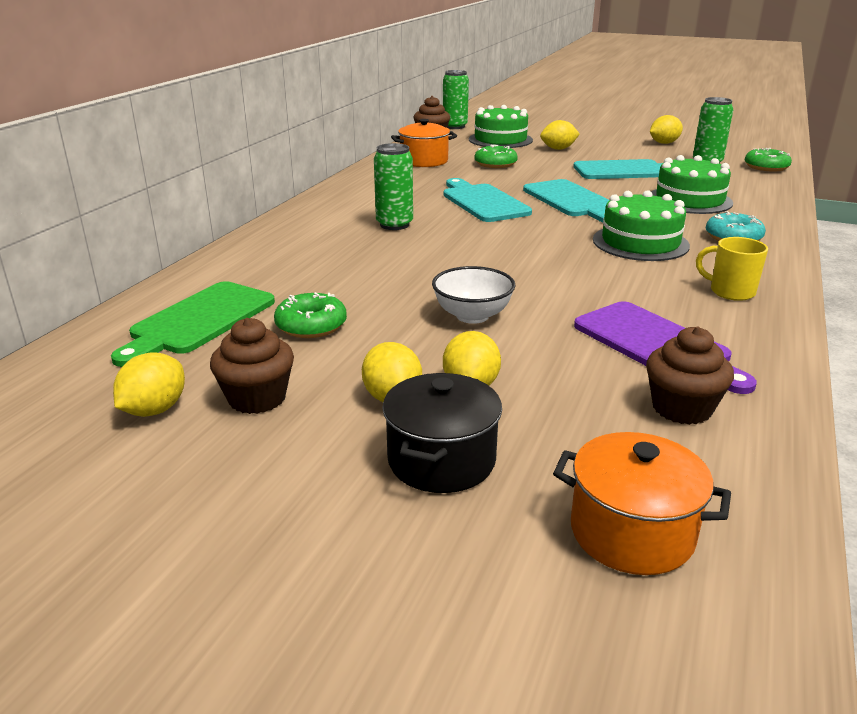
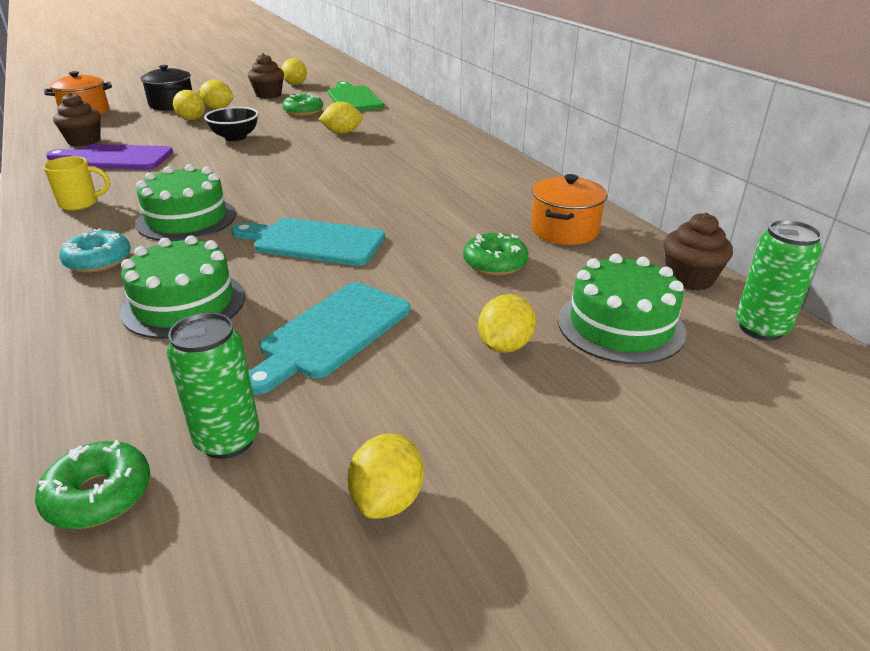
camera: 130 degrees right, 5 degrees up
green can [374,143,413,230] -> none
white bowl [432,266,516,324] -> black bowl [204,107,258,141]
turquoise cutting board [443,178,532,222] -> none
none -> yellow lemon [318,102,363,134]

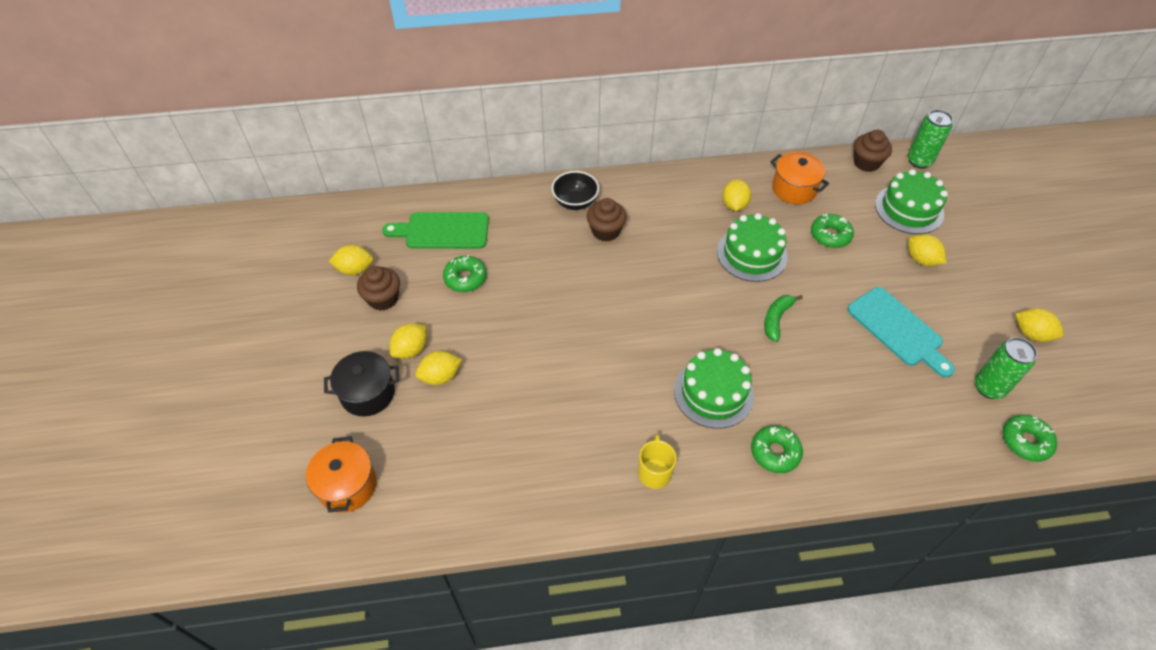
camera: 70 degrees left, 20 degrees up
purple cutting board [46,144,173,170] -> none
brown cupcake [53,93,101,146] -> brown cupcake moved to [587,198,627,242]
turquoise donut [59,228,131,273] -> green donut [751,425,803,473]
green cake [120,235,245,339] -> green cake moved to [717,213,788,282]
black bowl [204,107,258,141] -> black bowl moved to [552,171,599,210]
turquoise cutting board [231,218,385,266] -> green banana [764,295,803,342]
yellow lemon [318,102,363,134] -> yellow lemon moved to [722,179,751,211]

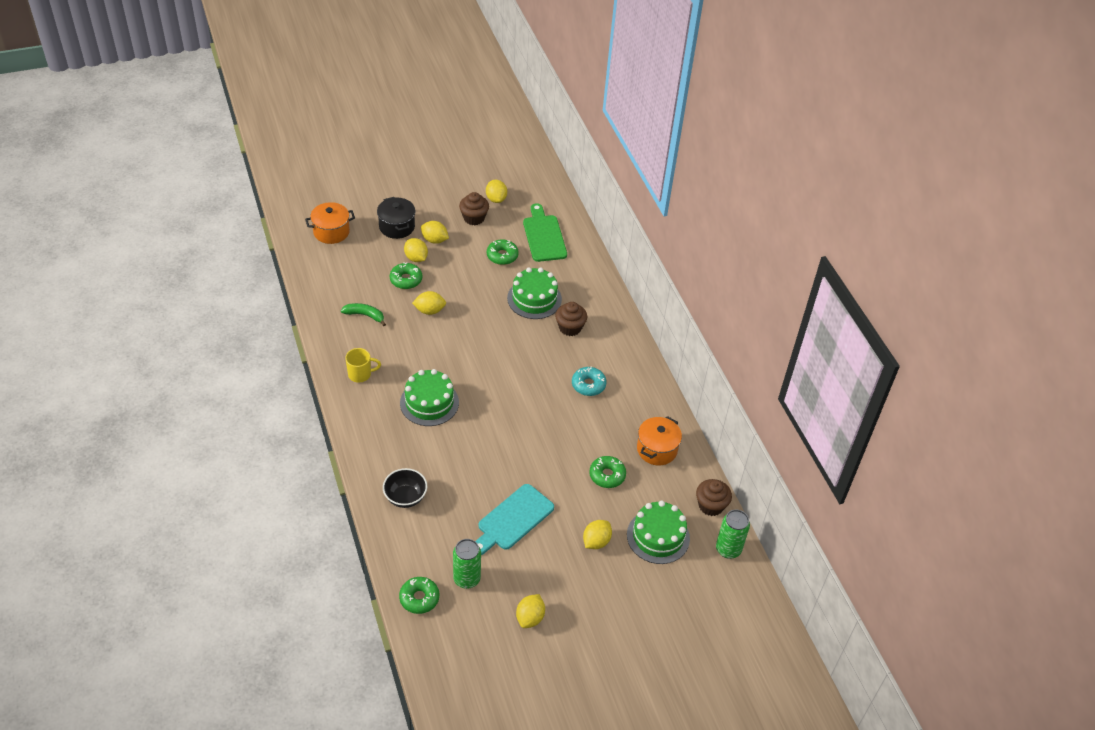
camera: 75 degrees right, 5 degrees down
black bowl [552,171,599,210] -> black bowl moved to [383,468,427,508]
green cake [717,213,788,282] -> green cake moved to [507,268,562,319]
yellow lemon [722,179,751,211] -> yellow lemon moved to [412,291,446,315]
green donut [751,425,803,473] -> green donut moved to [390,262,422,289]
green banana [764,295,803,342] -> green banana moved to [341,303,386,326]
none -> turquoise donut [572,367,607,396]

